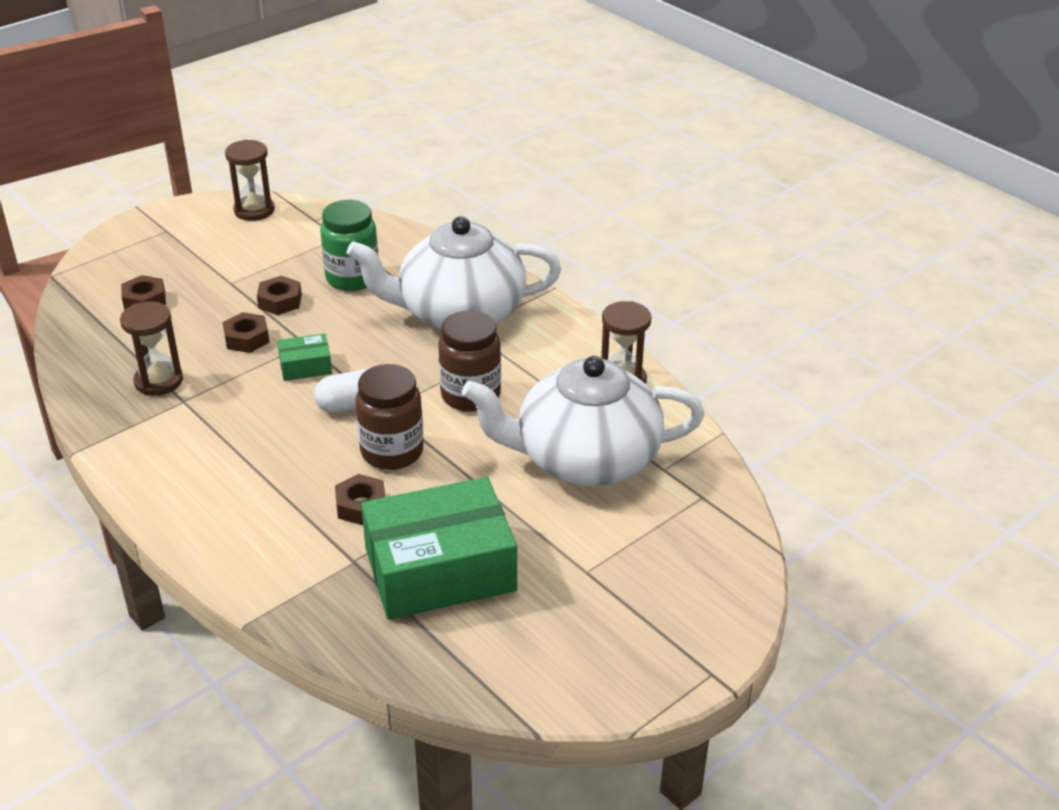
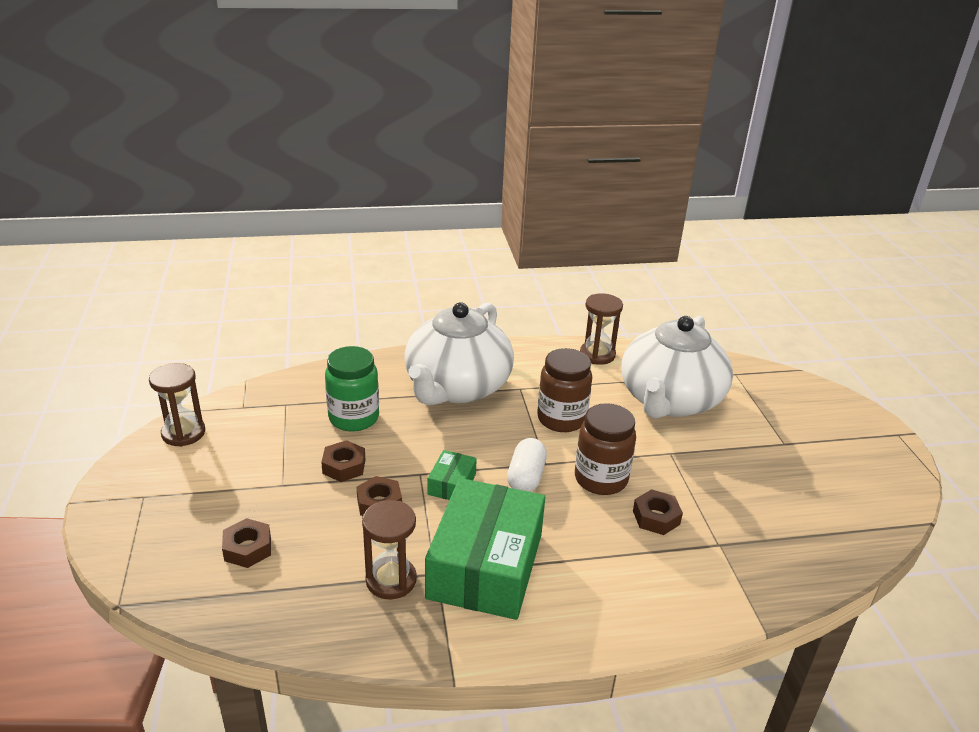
camera: 60 degrees left, 5 degrees down
green box [361,477,517,620] -> green box moved to [425,478,545,620]

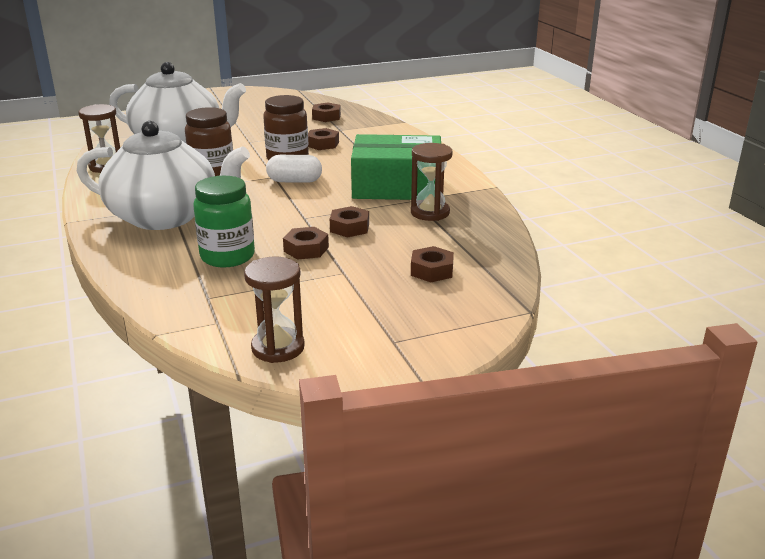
camera: 100 degrees left, 5 degrees down
green box [428,450,477,500] -> none
none -> brown nut [312,102,341,122]

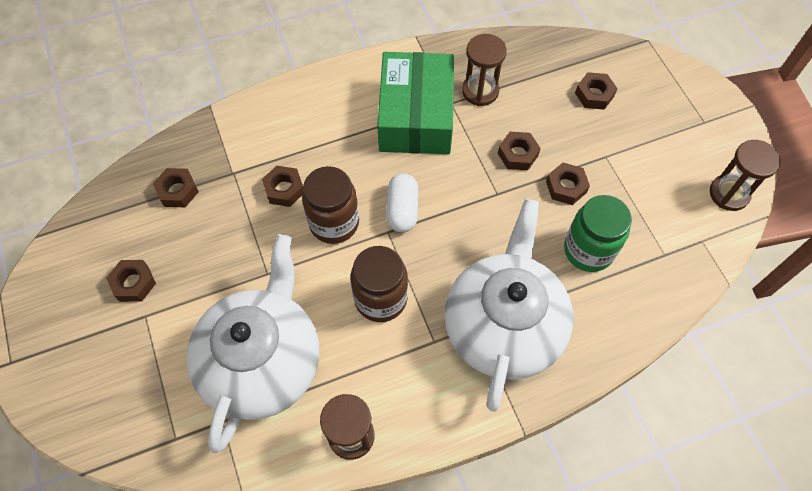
camera: 90 degrees left, 35 degrees up
none -> brown nut [106,260,156,302]

